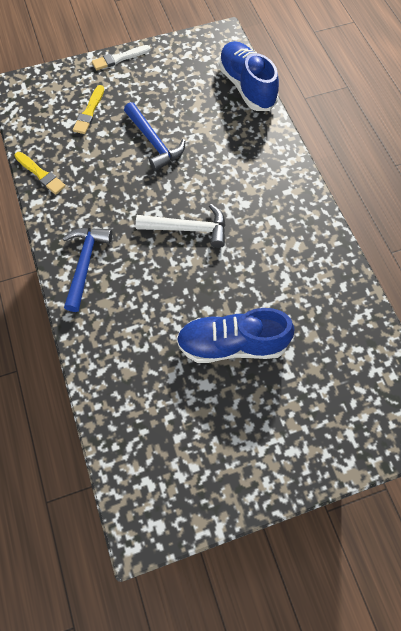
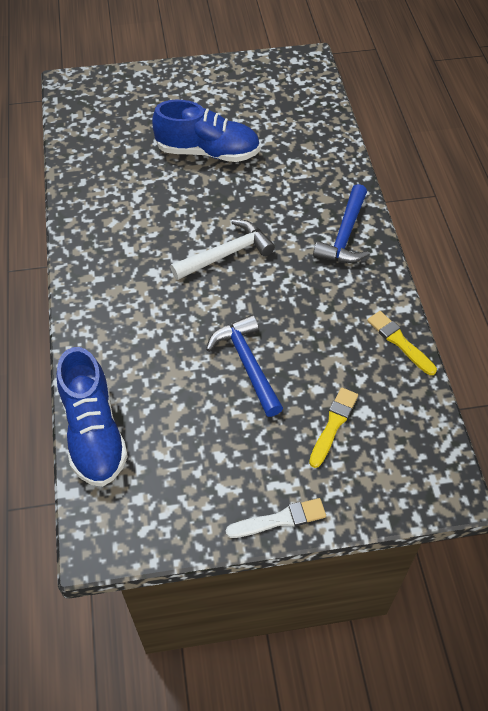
camera: 170 degrees left, 10 degrees down
white hammer [136,204,226,248] -> white hammer turned 135 degrees clockwise [170,220,275,280]

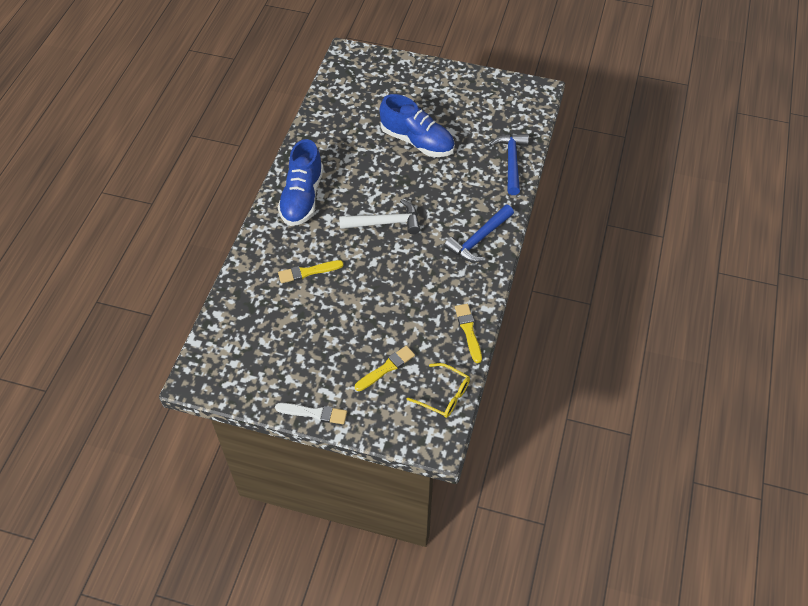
camera: 25 degrees right, 0 degrees up
blue shoe [57,347,128,487] -> blue shoe moved to [278,139,324,226]
blue hammer [206,315,283,417] -> blue hammer moved to [489,134,529,195]
none -> yellow brush [278,260,344,283]
none -> yellow glasses [407,363,470,418]

